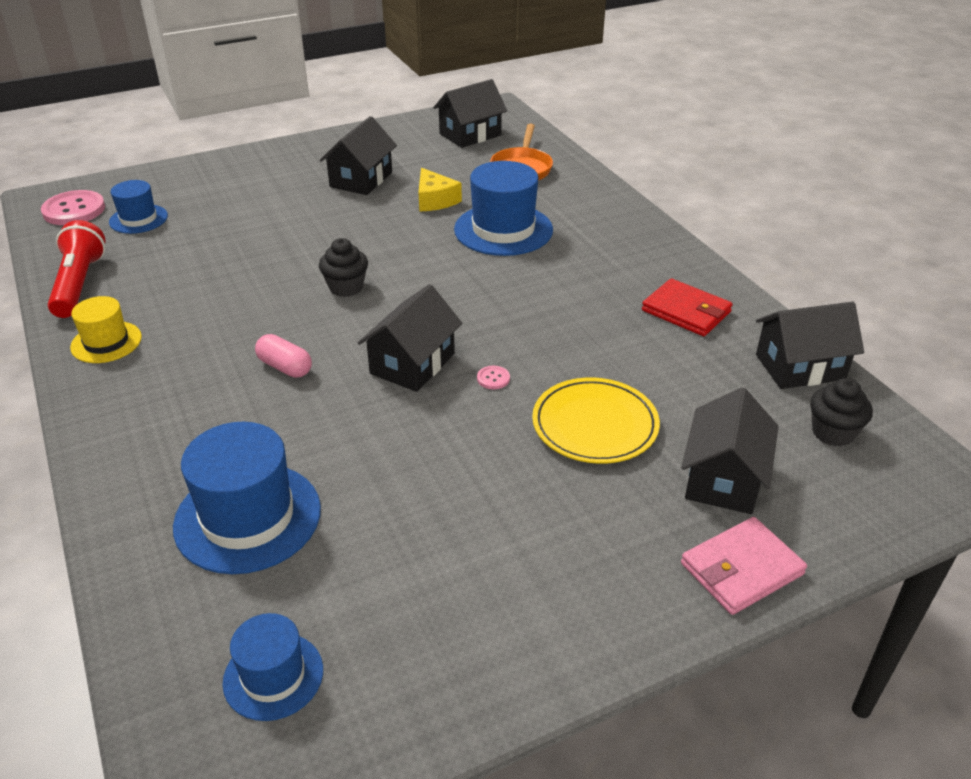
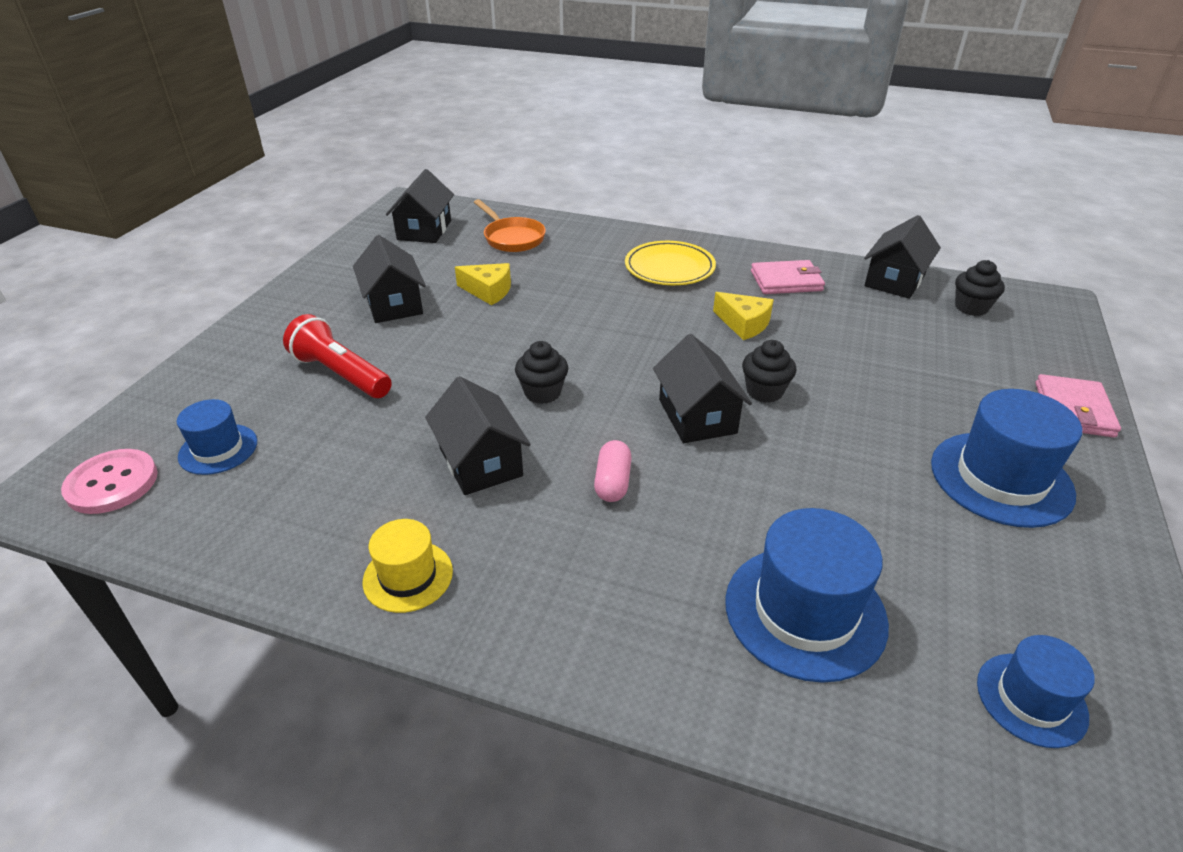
camera: 45 degrees left, 0 degrees up
red flashlight [48,220,106,318] -> red flashlight moved to [283,314,392,398]
pink capsule [255,334,312,378] -> pink capsule turned 75 degrees counterclockwise [594,440,632,502]
blue hat [454,161,553,256] -> blue hat moved to [931,389,1082,528]
pink button [477,366,510,389] -> black cupcake [742,340,796,403]
yellow plate [532,377,660,464] -> yellow plate moved to [625,241,716,285]
red wallet [642,278,733,336] -> pink wallet [751,260,825,294]
black house [681,387,779,514] -> black house moved to [425,376,531,495]
none -> yellow cheese [713,292,774,340]

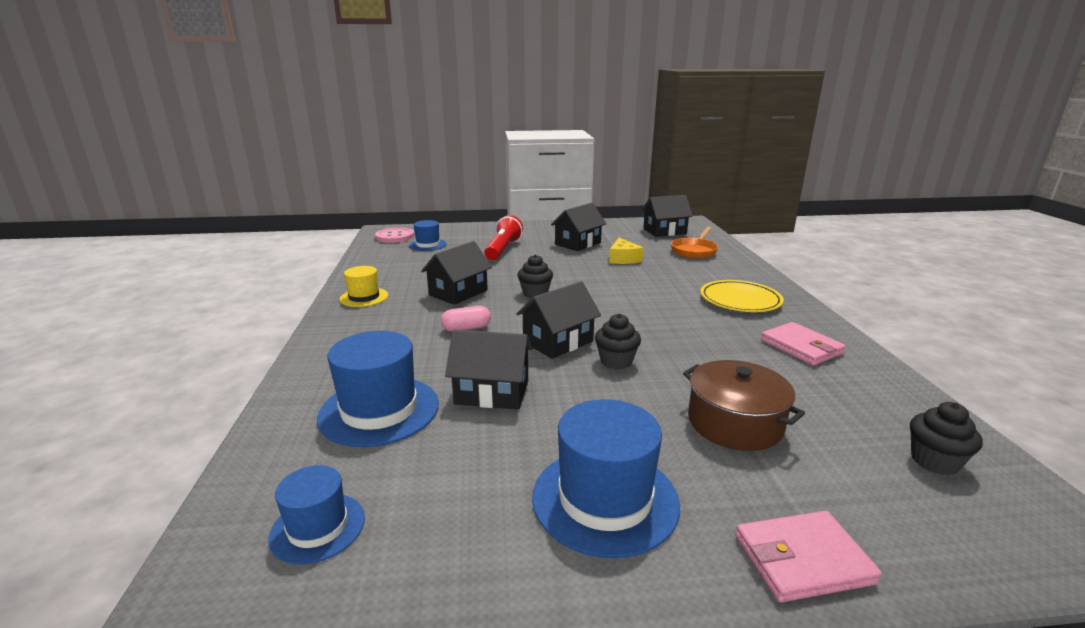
camera: 65 degrees right, 15 degrees down
yellow cheese [713,292,774,340] -> none
black house [864,215,941,299] -> black house moved to [445,330,533,410]
none -> brown pot [683,360,805,451]

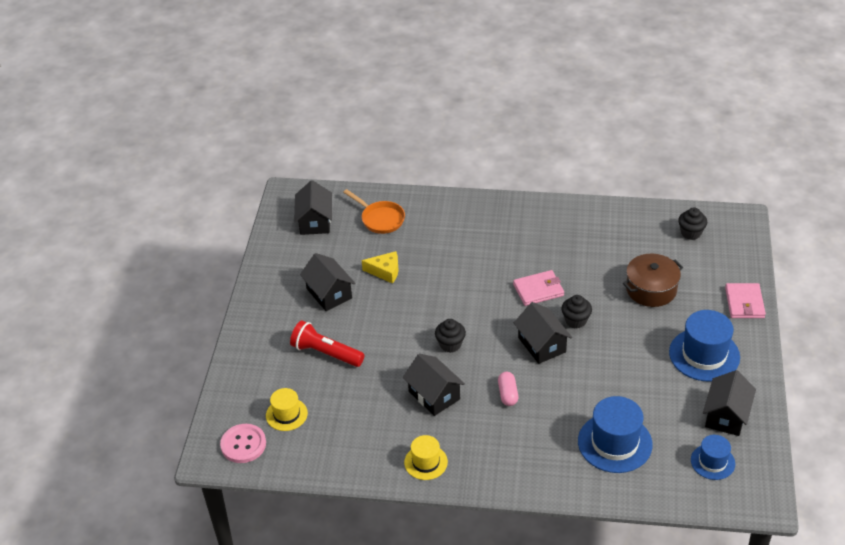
camera: 75 degrees left, 20 degrees up
blue hat [409,220,447,251] -> yellow hat [266,388,308,431]
black house [445,330,533,410] -> black house moved to [703,370,756,436]
yellow plate [700,280,784,312] -> none
pink wallet [761,322,846,366] -> pink wallet moved to [513,270,564,306]

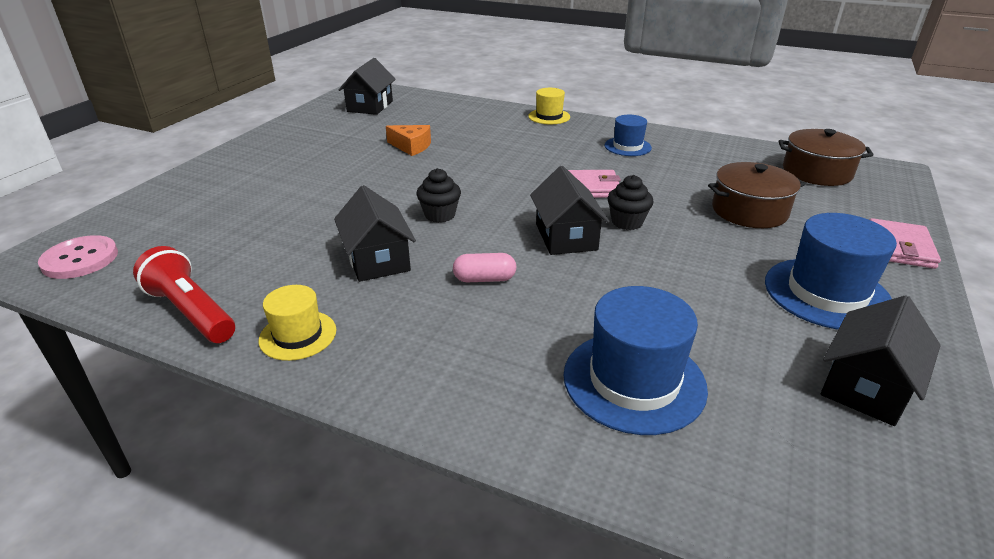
camera: 15 degrees right, 10 degrees down
yellow hat [266,388,308,431] -> yellow hat moved to [528,88,570,124]
red flashlight [290,320,364,367] -> red flashlight moved to [133,246,235,343]
black house [300,253,355,311] -> none
orange pan [343,189,405,234] -> none
yellow cheese [362,251,399,284] -> orange cheese [386,125,431,156]
pink capsule [498,372,518,406] -> pink capsule turned 75 degrees clockwise [453,253,517,282]
black cupcake [678,207,707,240] -> brown pot [779,129,873,186]
blue hat [691,435,735,480] -> blue hat moved to [605,115,652,156]

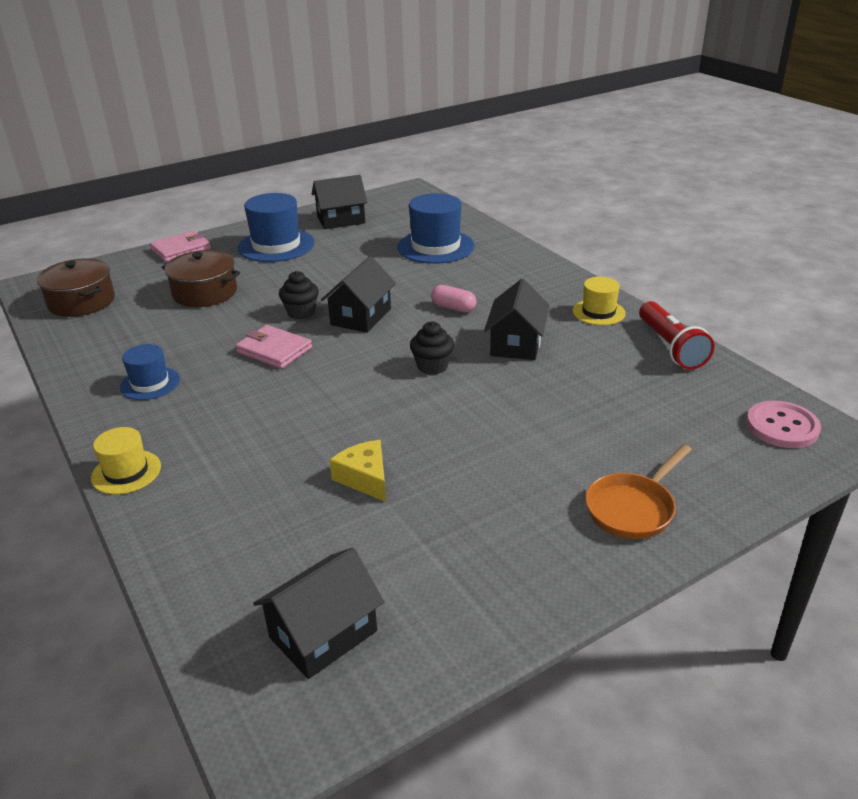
camera: 145 degrees left, 0 degrees up
orange cheese [386,125,431,156] -> yellow cheese [329,440,386,502]
none -> orange pan [585,444,692,539]

